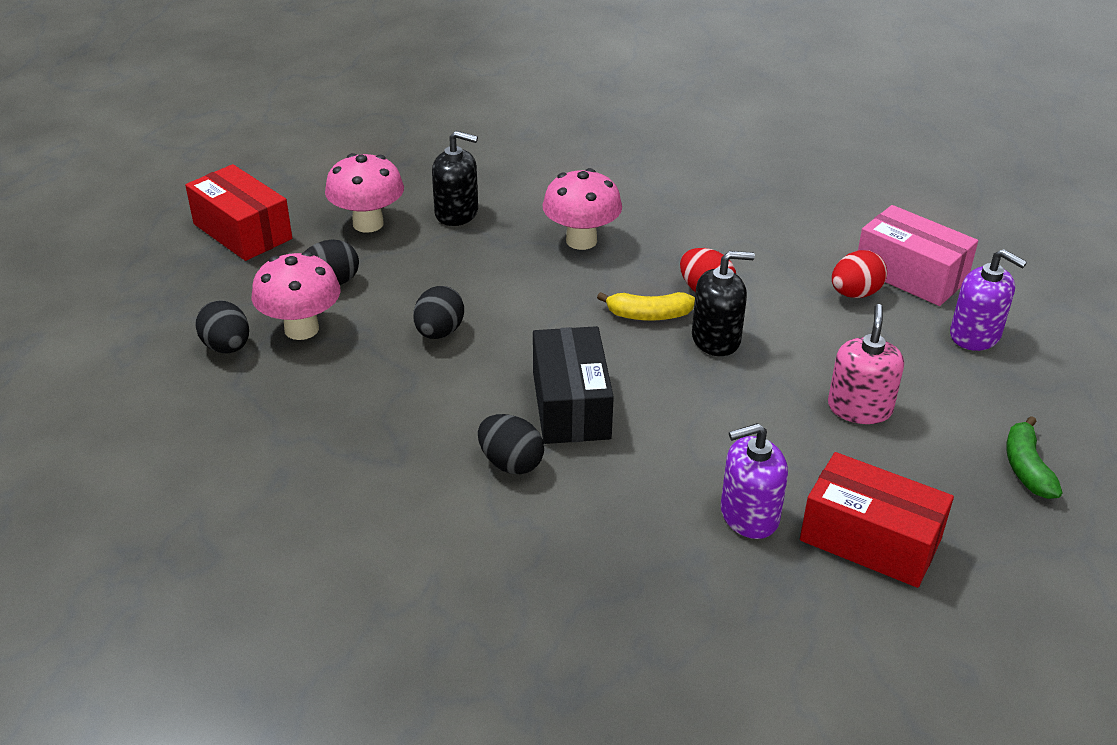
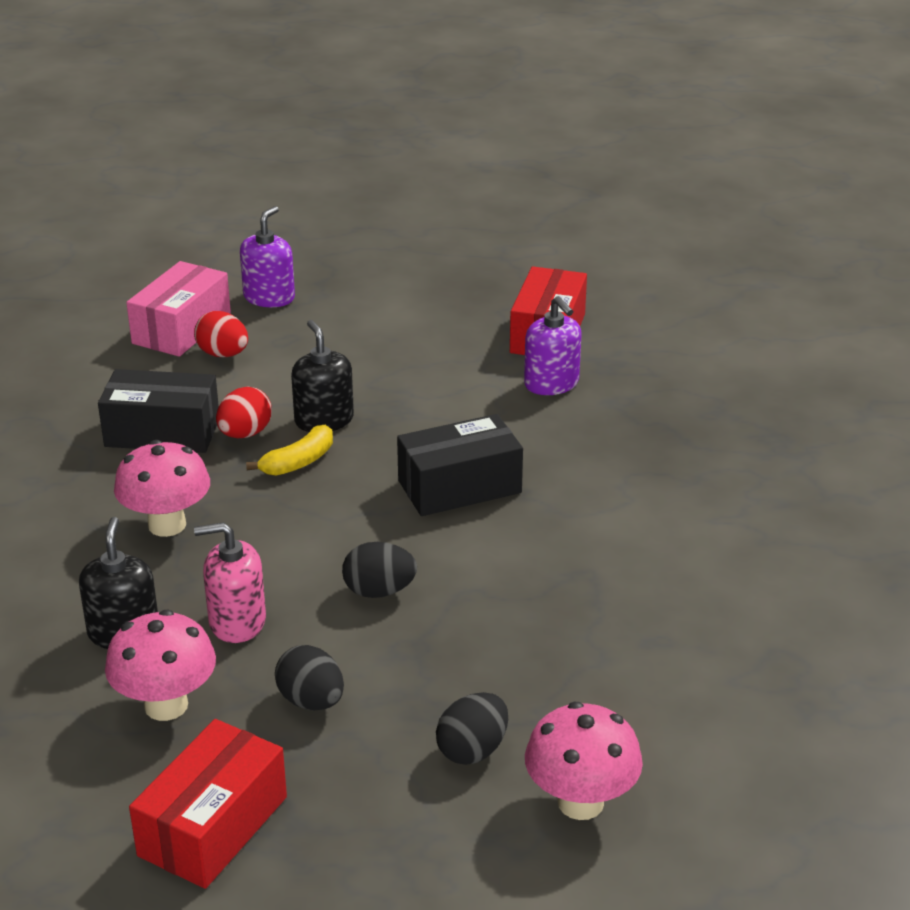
camera: 105 degrees left, 5 degrees down
pink mushroom [252,252,341,340] -> pink mushroom moved to [525,702,643,820]
black egg [478,414,544,474] -> none
yellow banana [597,292,695,321] -> yellow banana turned 60 degrees clockwise [246,425,333,476]
pink soap dispenser [828,304,904,424] -> pink soap dispenser moved to [194,522,266,643]
green banana [1006,416,1062,499] -> none
none -> black box [98,369,219,453]

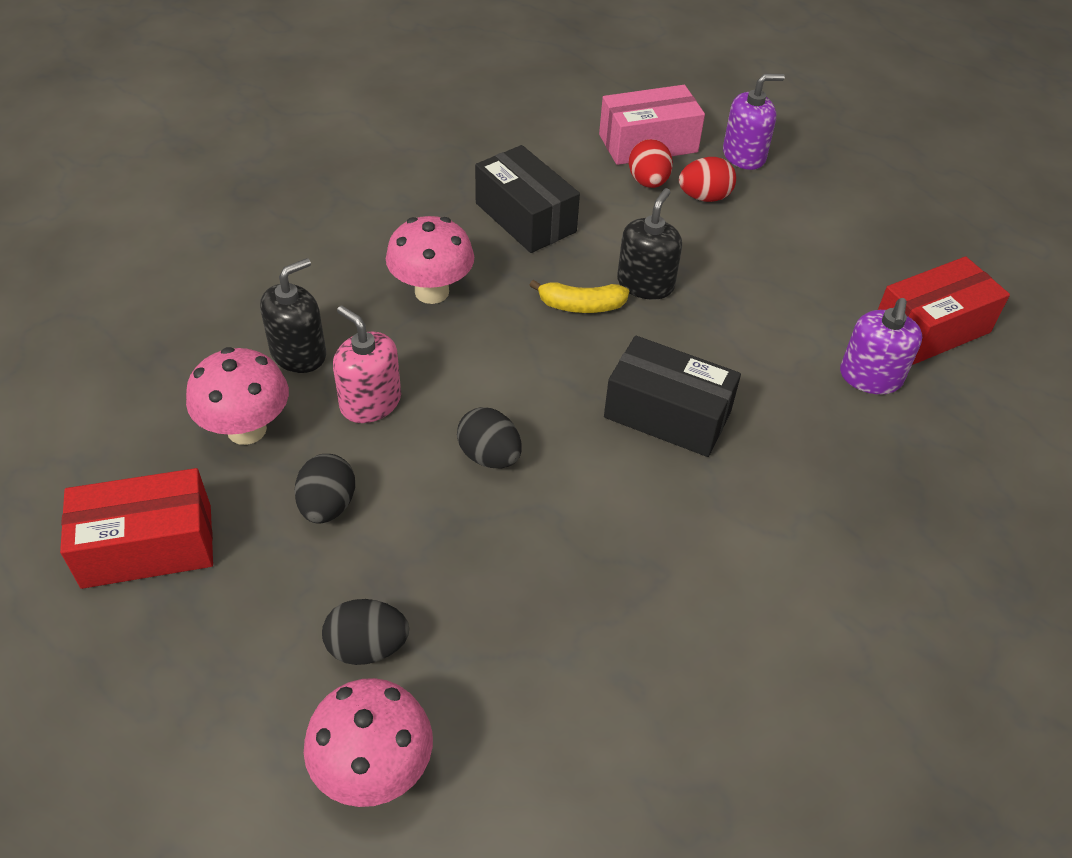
camera: 45 degrees right, 15 degrees up
red egg [216,386,272,438] -> red egg moved to [679,157,736,202]

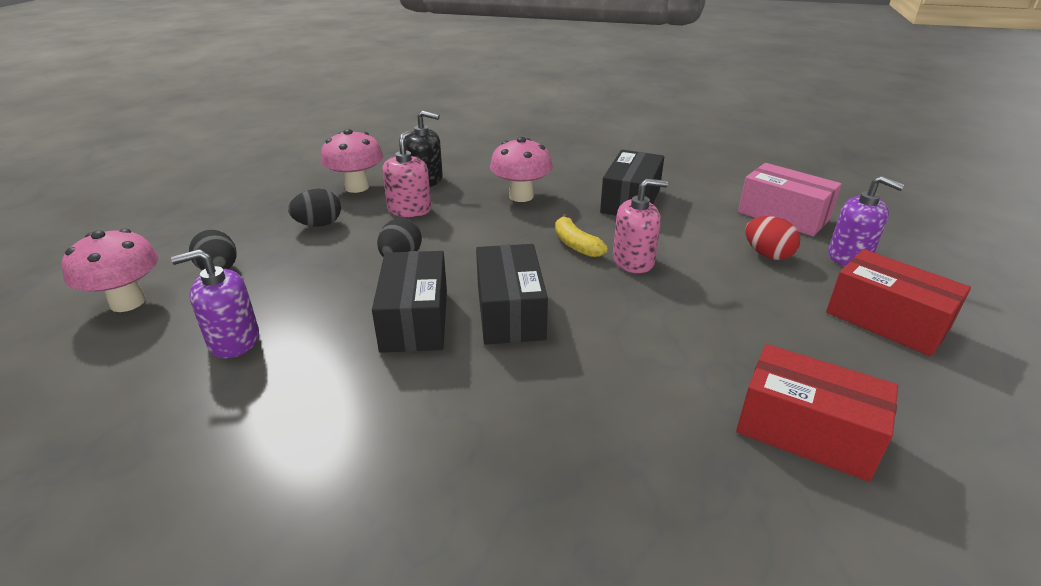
camera: 60 degrees right, 15 degrees down
red box [60,468,213,589] -> red box moved to [826,249,971,357]
black soap dispenser [617,188,682,300] -> pink soap dispenser [613,179,668,273]
red egg [629,139,673,188] -> none
purple soap dispenser [840,298,922,394] -> purple soap dispenser moved to [171,249,259,358]
none -> black box [372,251,447,353]

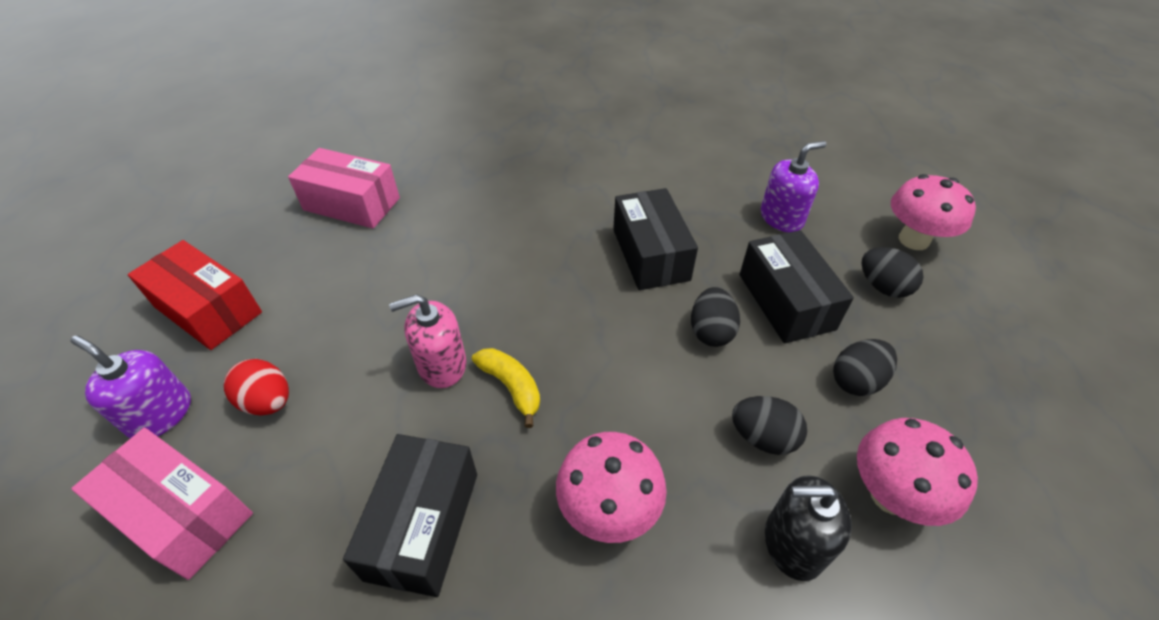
camera: 170 degrees right, 15 degrees up
pink soap dispenser [382,130,431,217] -> black egg [732,396,807,455]
black box [476,244,548,345] -> black box moved to [740,230,854,344]
red box [736,344,898,482] -> pink box [288,148,400,229]

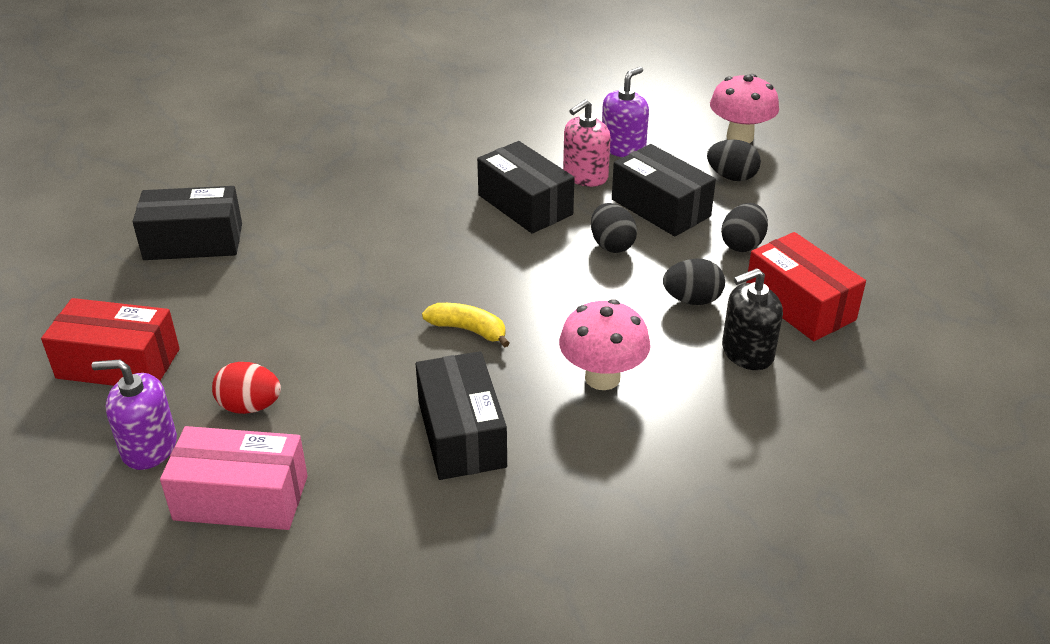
camera: 25 degrees left, 10 degrees down
pink box [288,148,400,229] -> black box [133,186,242,260]
pink soap dispenser [389,294,467,388] -> pink soap dispenser moved to [563,99,611,187]
pink mushroom [857,418,978,526] -> red box [746,232,866,341]

